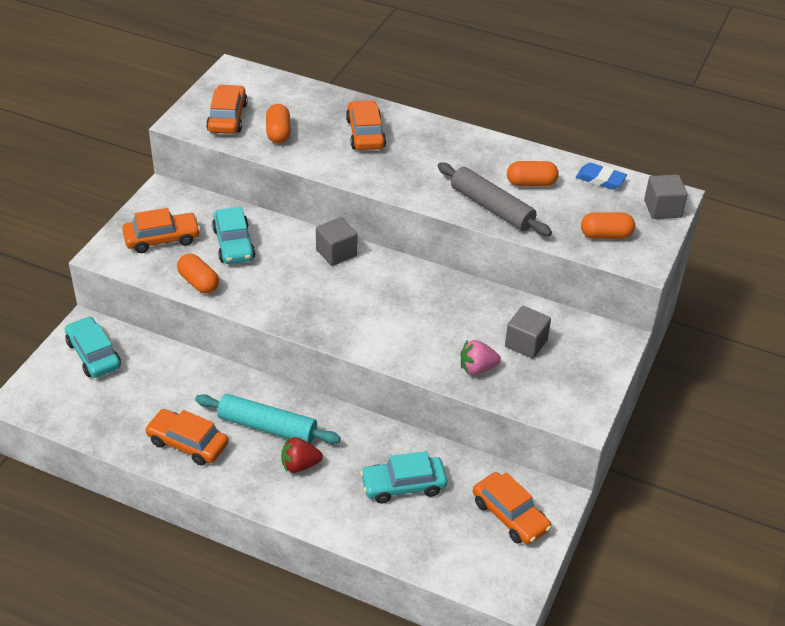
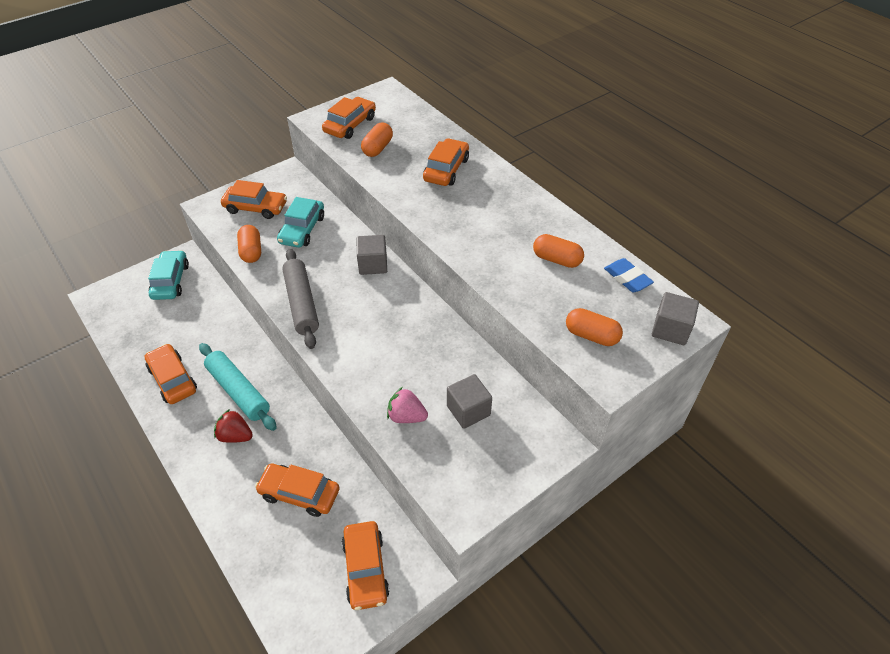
camera: 30 degrees right, 5 degrees up
turquoise car [360,451,447,503] -> orange car [255,464,340,517]
grey rolling pin [438,163,552,236] -> grey rolling pin moved to [282,249,319,349]

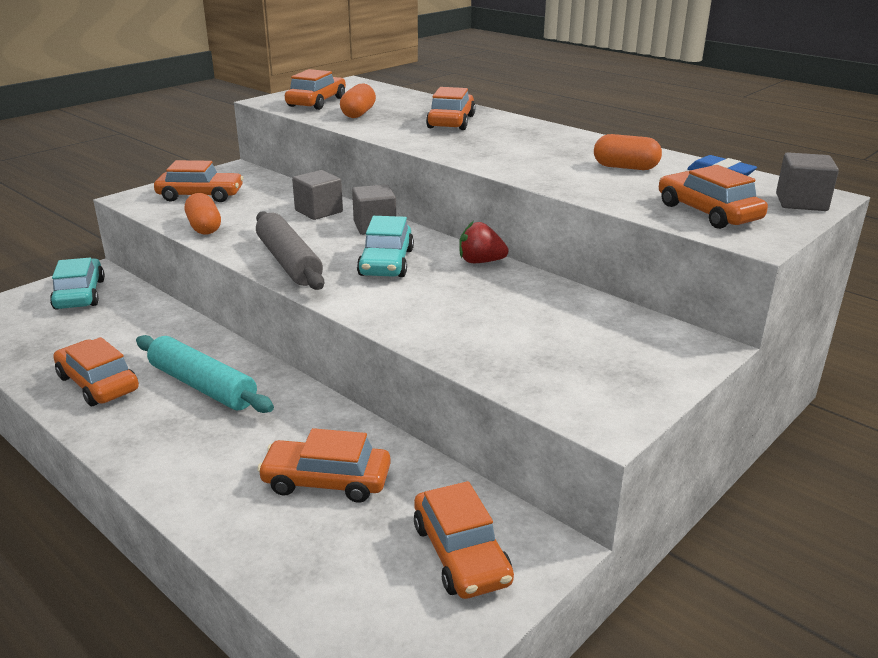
camera: 10 degrees left, 20 degrees down
red strawberry [214,409,253,443] -> red strawberry moved to [459,222,509,263]
turquoise car [277,197,324,248] -> turquoise car moved to [357,216,414,277]
pink strawberry [387,387,428,423] -> none
grey cube [447,374,492,429] -> grey cube moved to [292,170,343,220]
orange capsule [566,308,623,346] -> orange car [659,165,768,229]

